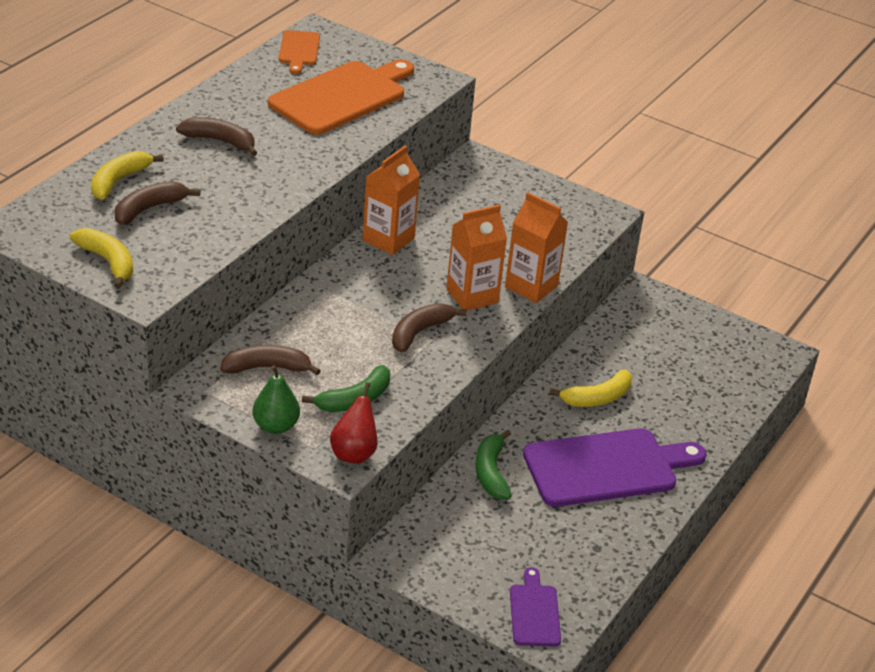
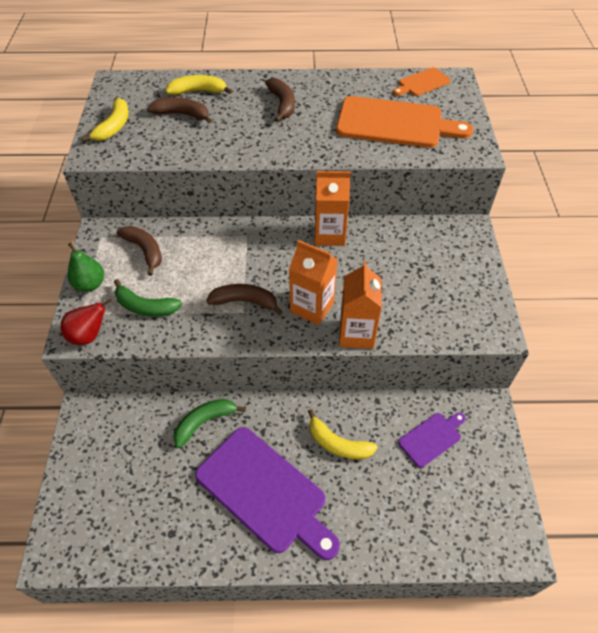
camera: 60 degrees right, 15 degrees up
purple cutting board [510,567,561,647] -> purple cutting board moved to [398,413,466,468]

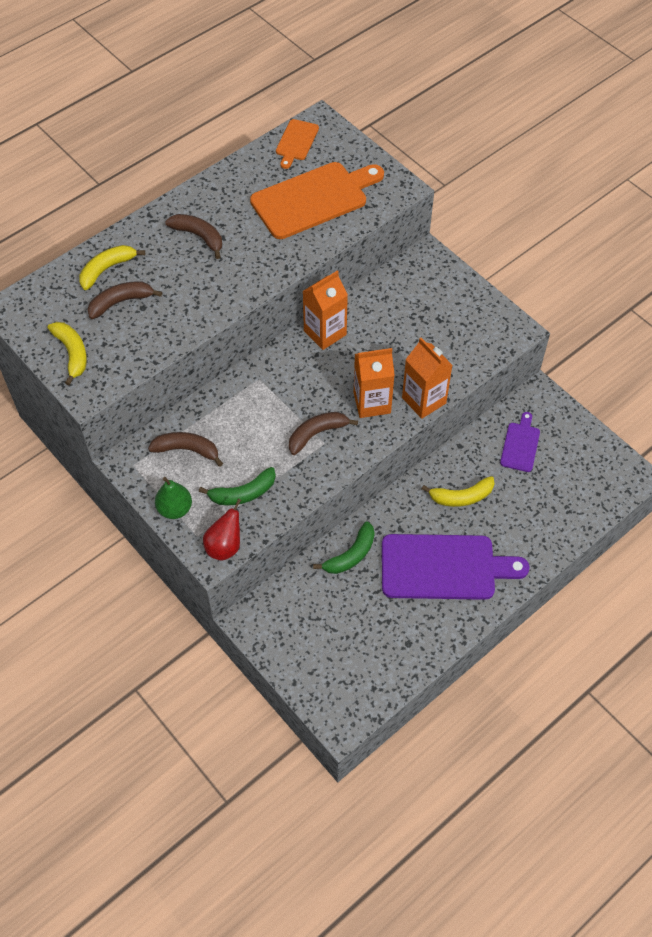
camera: 40 degrees left, 5 degrees up
green banana [173,399,246,448] -> green banana turned 150 degrees counterclockwise [313,522,375,574]

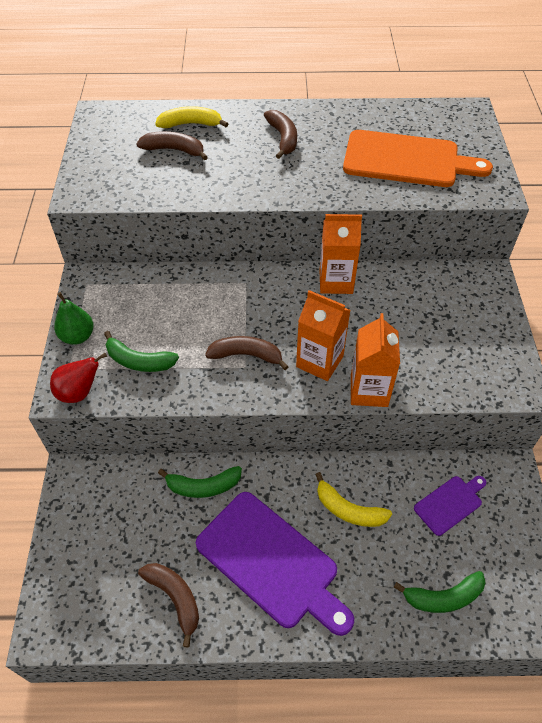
camera: 40 degrees right, 5 degrees down
yellow banana [48,322,87,385] -> none
brown banana [148,432,223,467] -> brown banana moved to [138,563,199,648]
orange cutting board [276,119,319,169] -> none
none -> green banana [394,571,486,613]

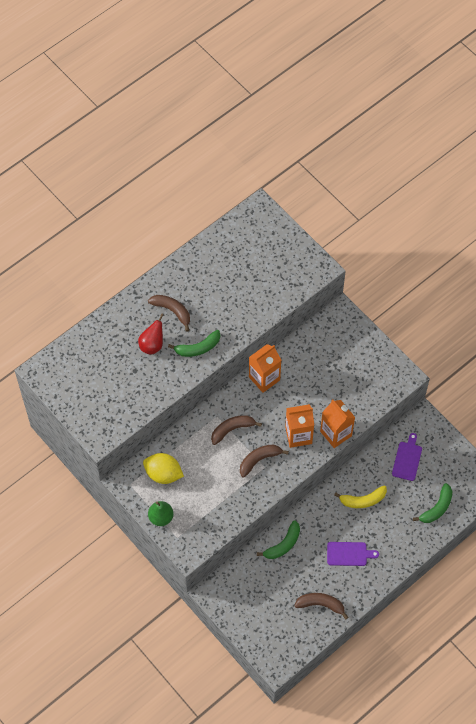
camera: 40 degrees left, 10 degrees up
red pear [50,353,107,403] -> red pear moved to [138,313,164,355]
green banana [104,331,179,372] -> green banana moved to [168,330,220,357]
brown banana [137,131,208,160] -> brown banana moved to [211,415,262,445]
yellow banana [155,106,228,128] -> none
purple cutting board [196,492,354,636] -> purple cutting board [327,542,379,566], size x0.50
orange cutting board [343,130,493,187] -> none
none -> yellow lemon [143,453,184,484]

